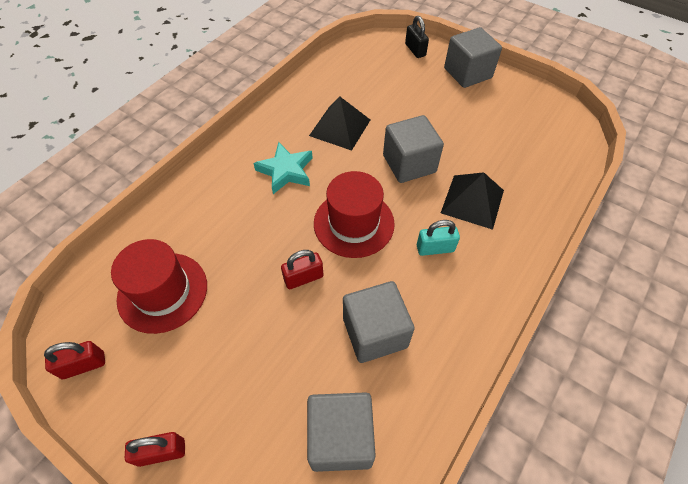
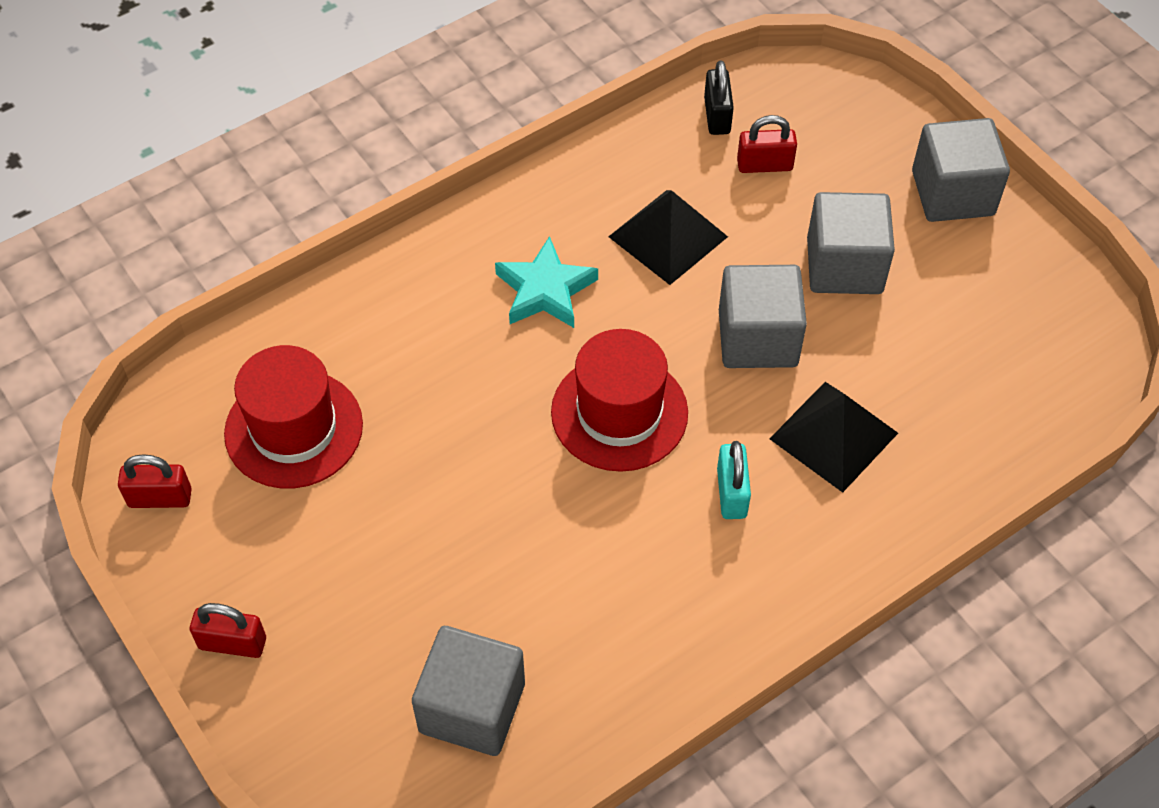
camera: 20 degrees right, 0 degrees up
red padlock [281,250,323,289] -> red padlock moved to [737,115,797,173]
grey cube [343,281,415,363] -> grey cube moved to [807,192,895,294]
black padlock [405,16,429,58] -> black padlock moved to [704,60,734,135]
turquoise padlock [417,220,460,256] -> turquoise padlock turned 75 degrees clockwise [717,441,751,519]

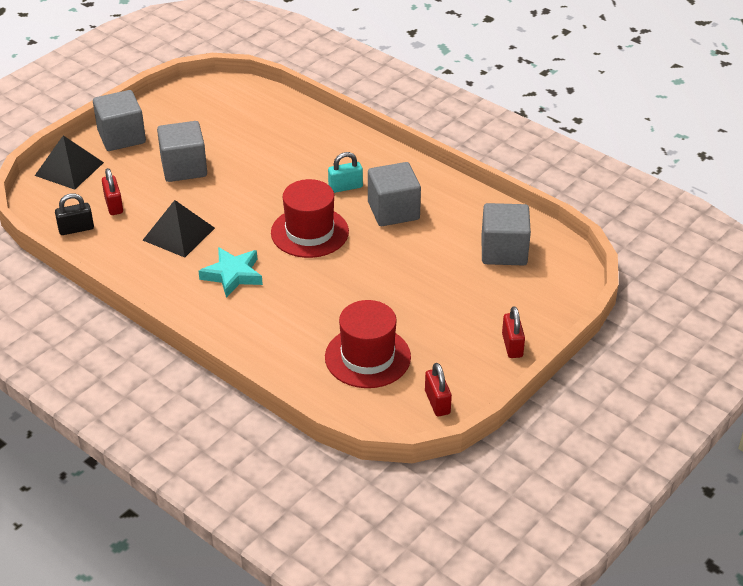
camera: 105 degrees left, 15 degrees down
grey cube [719,265,807,368] -> grey cube moved to [368,162,421,226]
black pyramid [769,382,898,493] -> black pyramid moved to [35,136,104,190]

